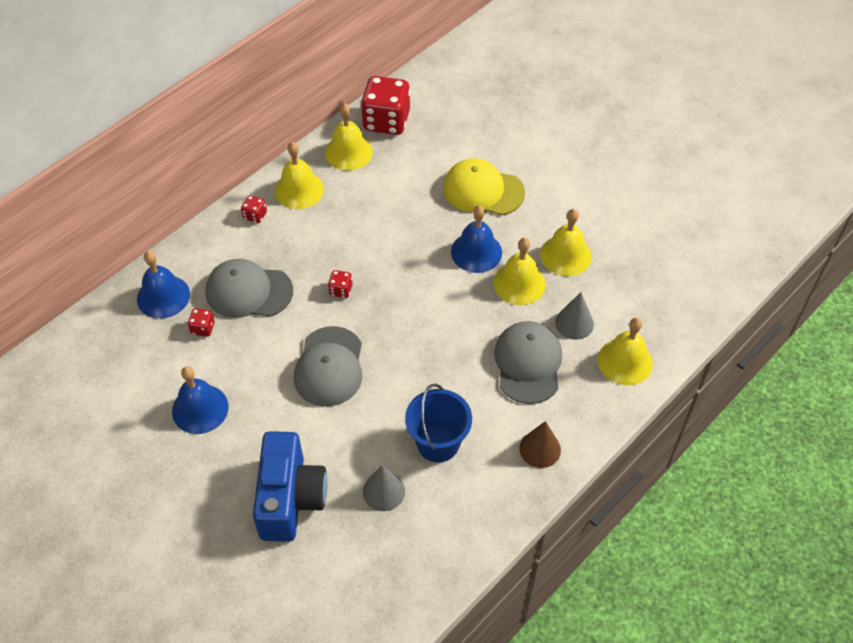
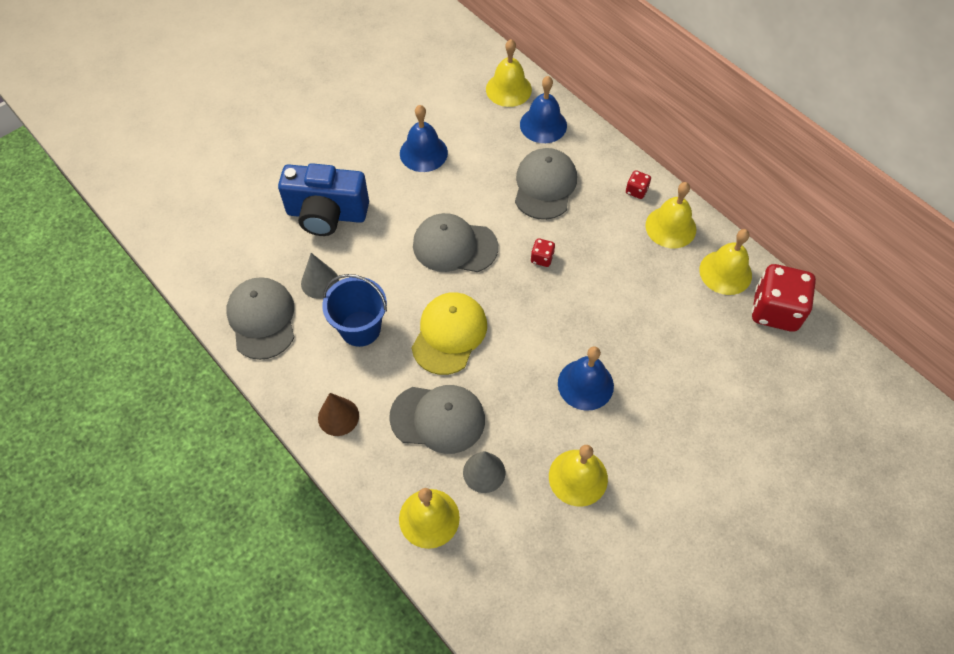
camera: 95 degrees right, 5 degrees up
red dice [188,308,215,337] -> none
yellow cap [443,158,525,215] -> yellow cap moved to [412,292,487,375]
yellow bell [493,238,546,305] -> yellow bell moved to [486,39,532,107]
none -> grey cap [226,277,294,360]

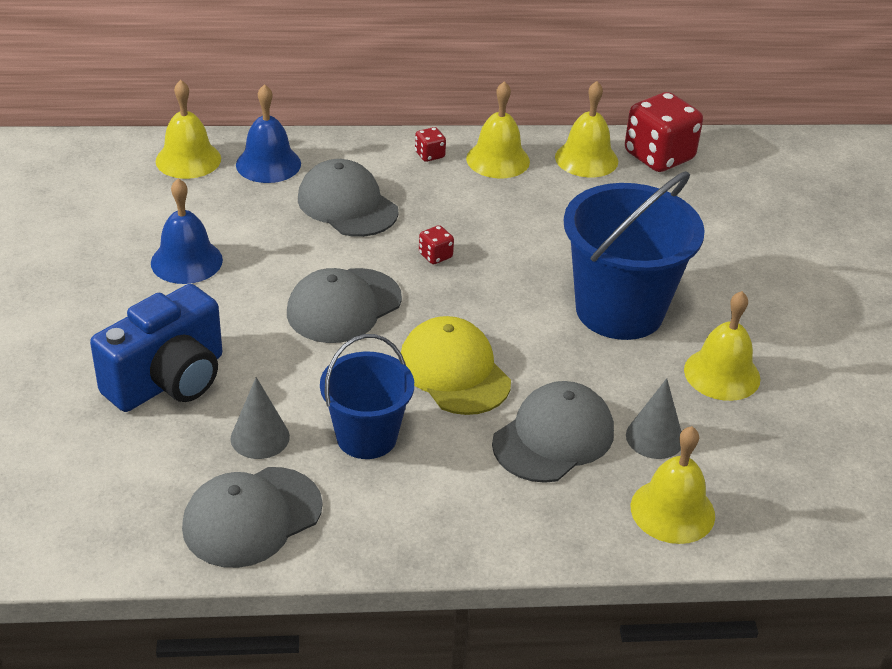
camera: 55 degrees left, 20 degrees down
grey cap [226,277,294,360] -> grey cap turned 60 degrees counterclockwise [182,467,323,568]
brown cone [318,393,359,436] -> none
blue bell [558,346,614,411] -> blue bucket [564,171,705,340]

